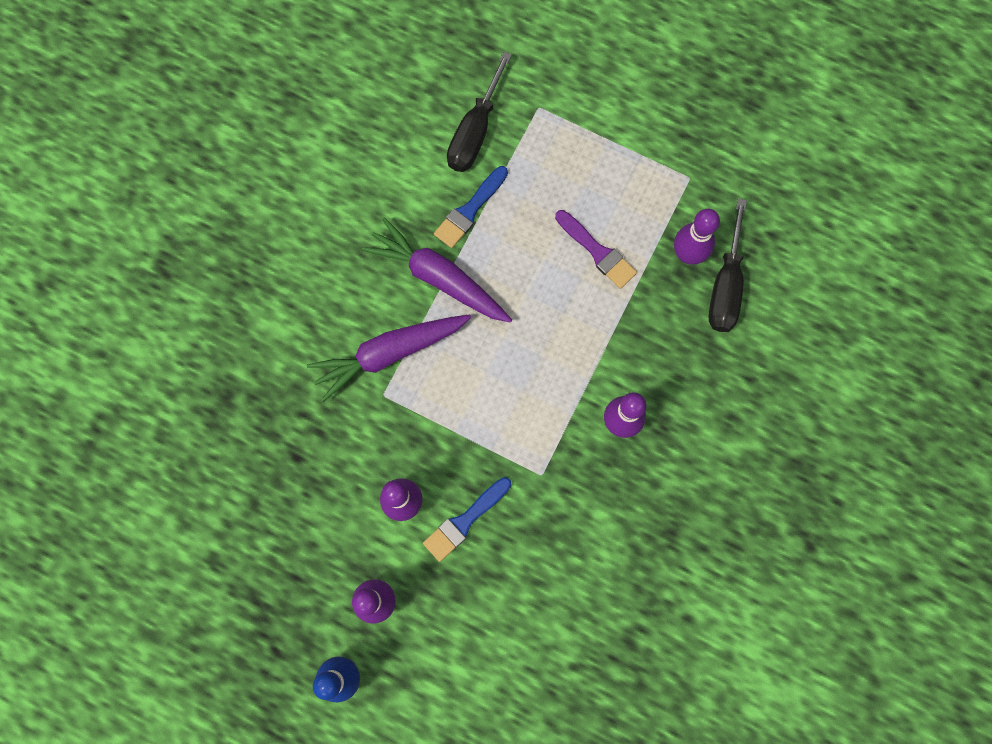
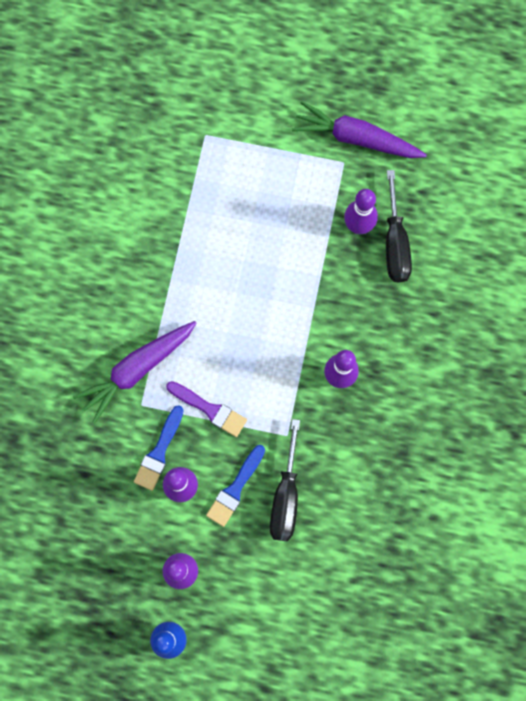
camera: 15 degrees left, 0 degrees up
purple carrot [362,218,512,323] -> purple carrot moved to [292,101,427,158]
blue brush [434,166,508,248] -> blue brush moved to [134,405,184,491]
black screwdriver [447,52,512,172] -> black screwdriver moved to [270,419,300,541]
purple brush [555,210,637,289] -> purple brush moved to [166,381,247,437]

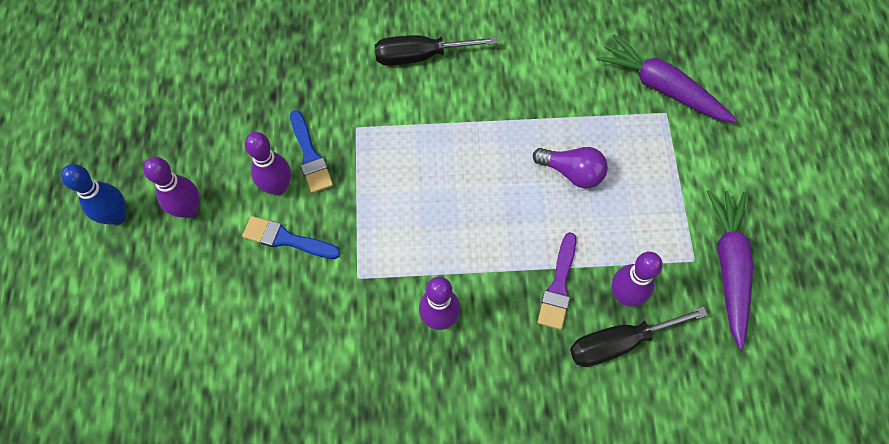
camera: 75 degrees right, 10 degrees down
purple carrot [73,321,196,423] -> purple carrot moved to [596,34,737,123]
blue brush [134,405,184,491] -> blue brush turned 120 degrees counterclockwise [290,110,333,193]
purple brush [166,381,247,437] -> purple brush moved to [538,232,576,330]
black screwdriver [270,419,300,541] -> black screwdriver moved to [375,35,498,66]
none -> purple light bulb [533,147,608,188]

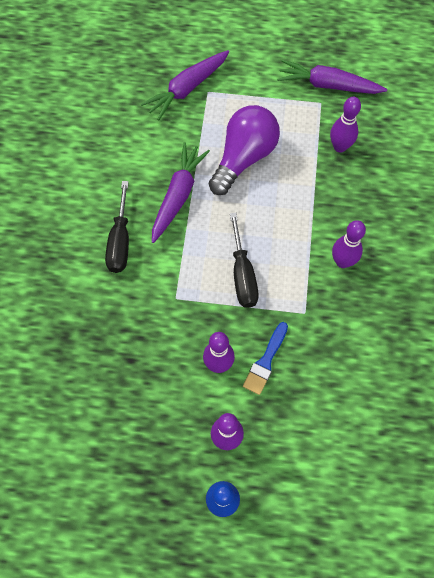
camera: 80 degrees left, 0 degrees up
blue brush [290,110,333,193] -> none
purple light bulb [533,147,608,188] -> purple light bulb [209,105,280,195], size x1.76
purple brush [538,232,576,330] -> none
black screwdriver [570,307,708,367] -> black screwdriver moved to [230,213,259,308]
none -> purple carrot [152,142,210,243]

